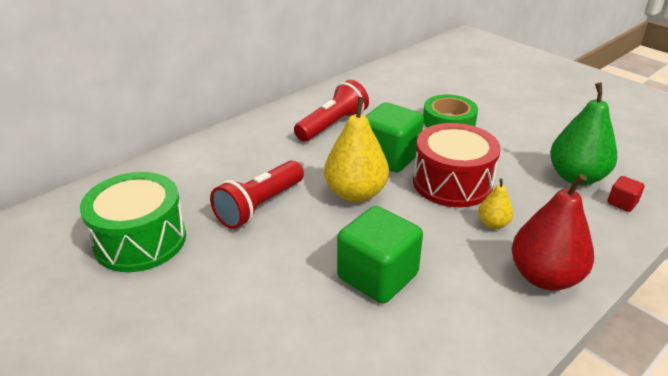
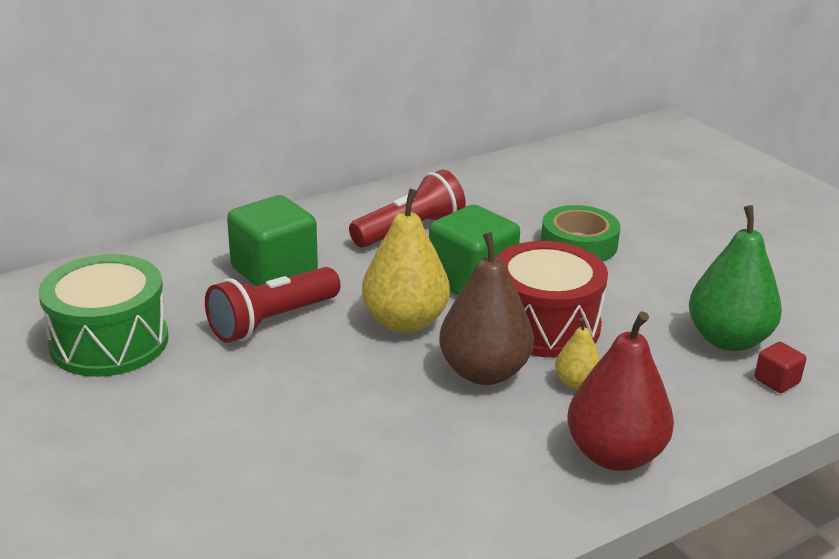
camera: 10 degrees right, 5 degrees down
green cube [337,206,423,304] -> green cube moved to [227,195,318,286]
none -> brown pear [439,232,534,385]

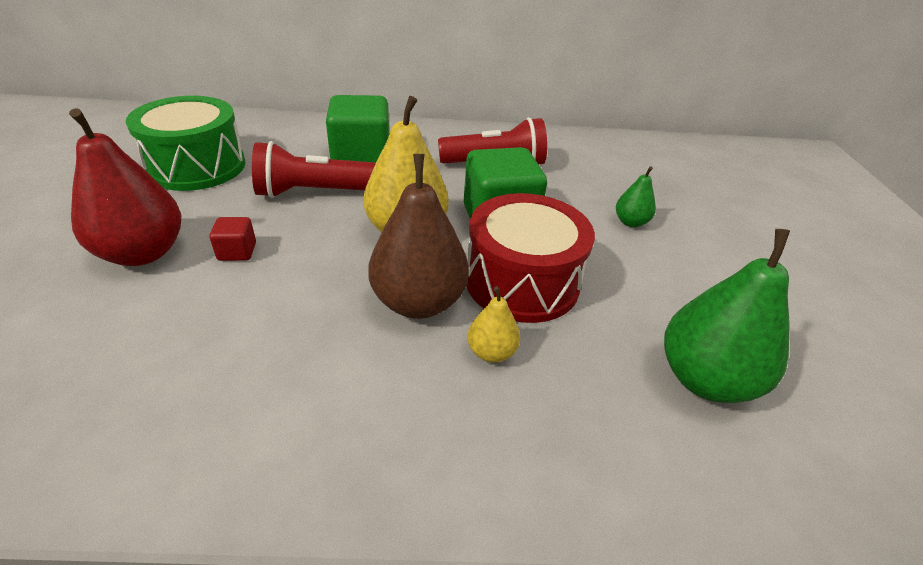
camera: 30 degrees right, 10 degrees up
green tape [541,205,620,261] -> green pear [616,166,656,227]
red pear [567,311,674,471] -> red pear moved to [69,108,181,266]
red cube [754,342,806,393] -> red cube moved to [209,217,256,261]

